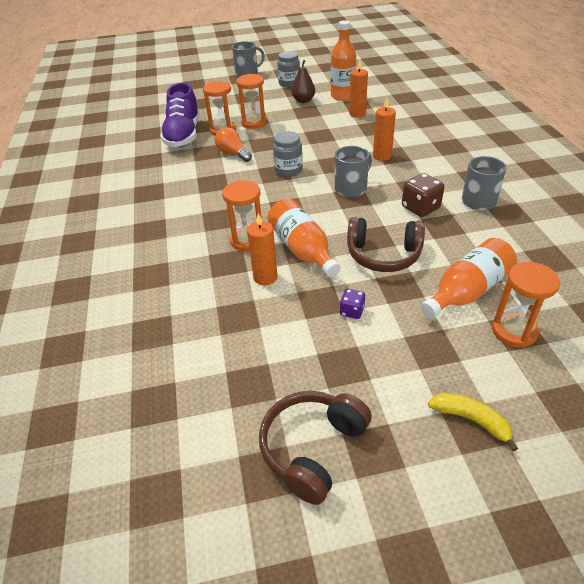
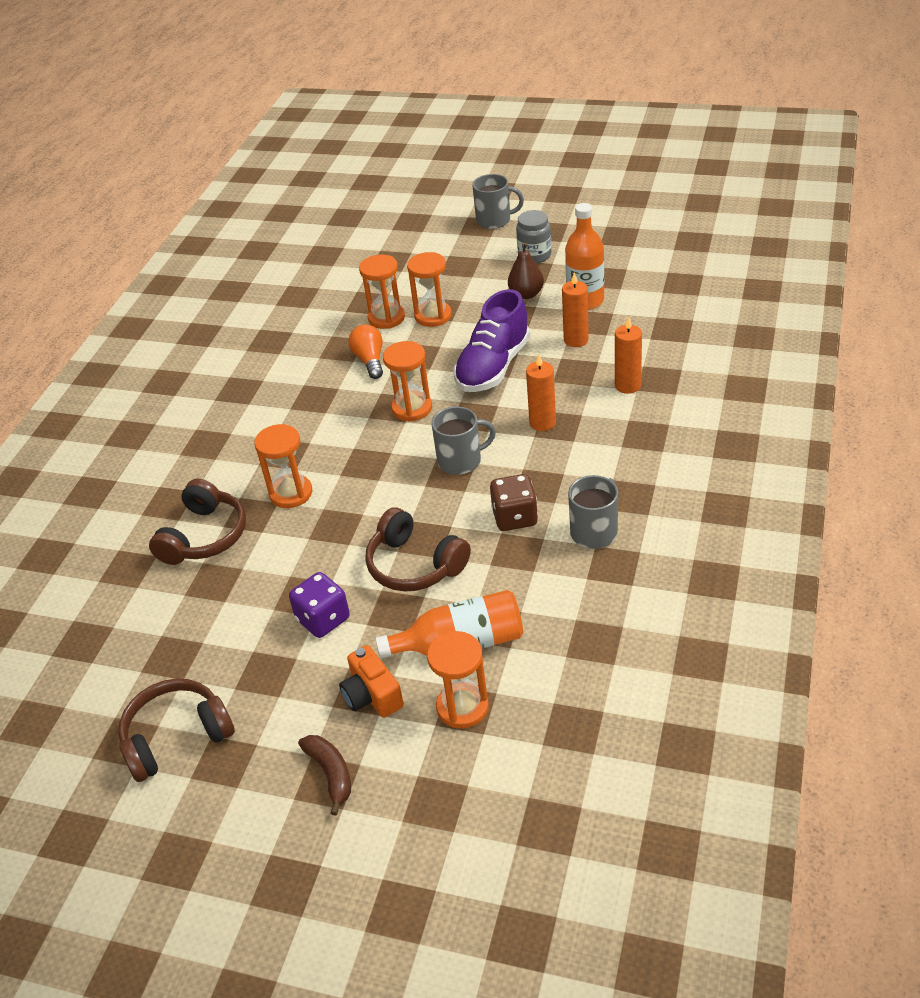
camera: 30 degrees right, 0 degrees up
purple shoe [160,83,200,147] -> purple shoe moved to [454,289,530,392]
orange candle [247,213,277,285] -> orange candle moved to [615,317,642,394]
orange bottle [267,199,341,277] -> none
grey jar [273,131,303,177] -> orange hourglass [383,341,432,422]
purple dice [340,289,365,319] -> purple dice [289,572,350,638], size x1.72
yellow banana [428,393,518,451] -> brown banana [298,735,351,816]
none -> brown headphones [149,479,246,565]
none -> orange camera [339,645,404,718]

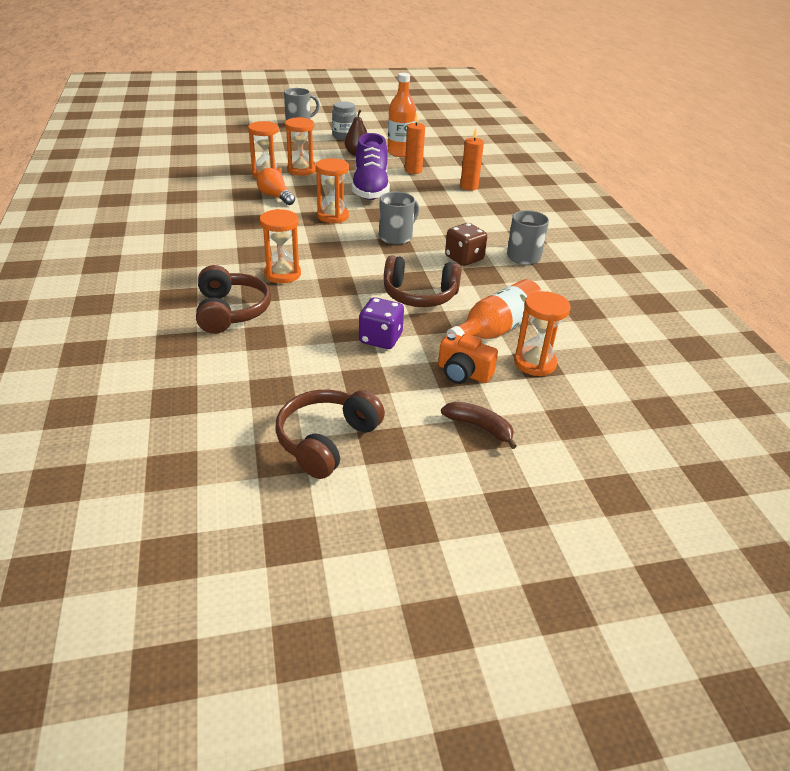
camera: 35 degrees left, 5 degrees down
orange candle [526,355,556,431] -> none

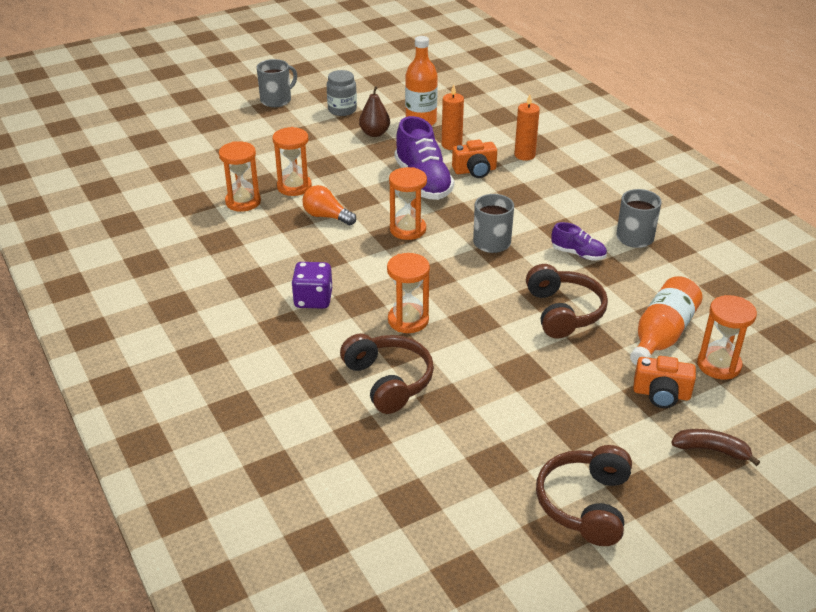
camera: 15 degrees left, 0 degrees up
orange hourglass [285,117,316,176] -> orange hourglass moved to [219,141,261,212]
purple dice [359,297,404,349] -> purple dice moved to [291,262,332,309]
brown headphones [384,255,462,307] -> brown headphones turned 90 degrees counterclockwise [526,264,608,338]
brown dice [445,223,487,266] -> purple shoe [551,222,607,260]
none -> orange camera [452,140,497,178]

